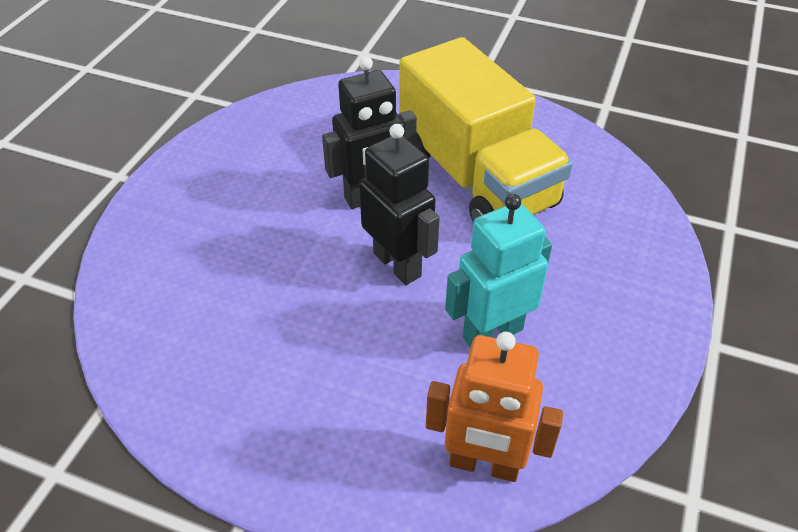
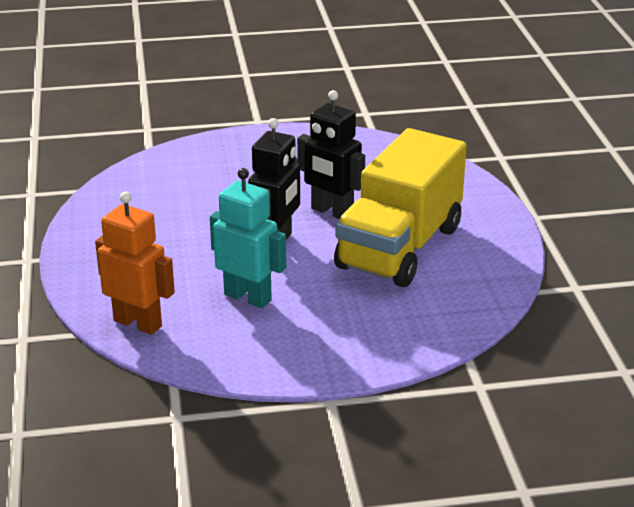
camera: 60 degrees right, 15 degrees down
orange robot [426,332,563,482] -> orange robot turned 135 degrees clockwise [95,192,175,335]

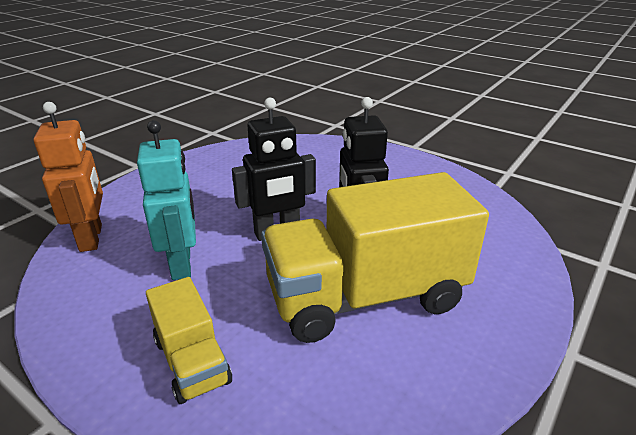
camera: 45 degrees right, 0 degrees up
none -> yellow truck [146,277,232,404]

